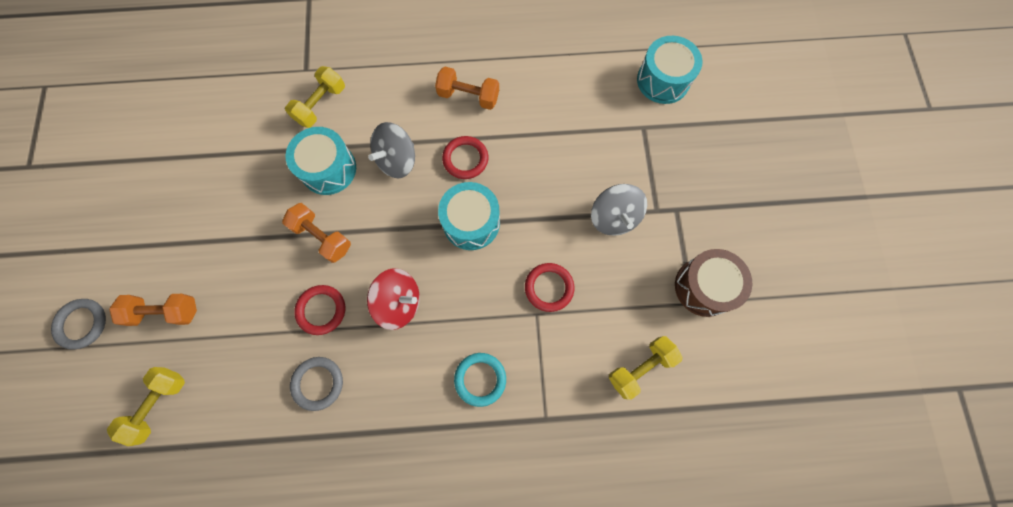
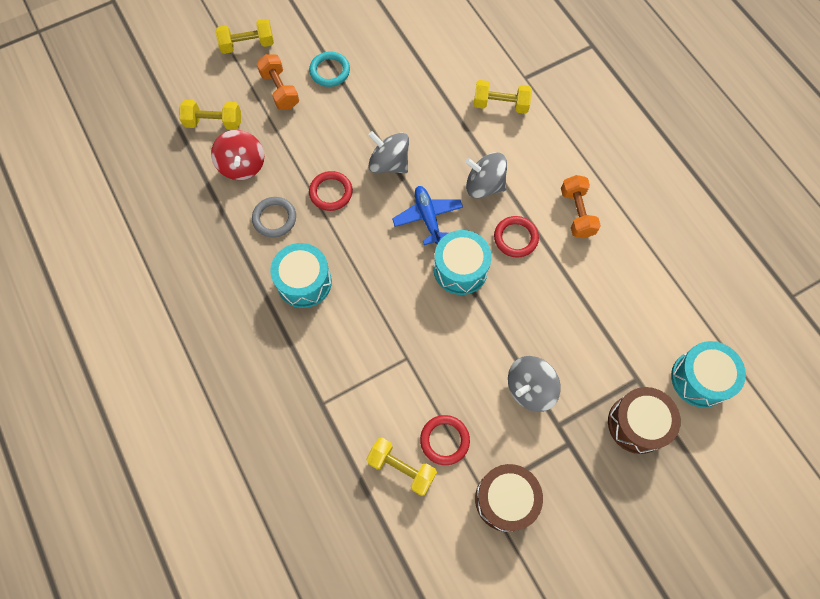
camera: 65 degrees right, 5 degrees down
grey ring [51,299,106,350] -> yellow dumbbell [216,19,274,54]
orange dumbbell [282,203,351,263] -> grey spinning top [368,131,409,173]
turquoise drum [286,127,356,195] -> turquoise drum moved to [270,243,332,308]
red spinning top [367,268,420,330] -> red spinning top moved to [211,130,264,180]
turquoise ring [454,353,506,407] -> turquoise ring moved to [309,52,350,87]
red ring [525,263,574,312] -> red ring moved to [420,415,470,465]
none -> blue plane [392,186,463,245]
none -> brown drum [608,387,681,454]

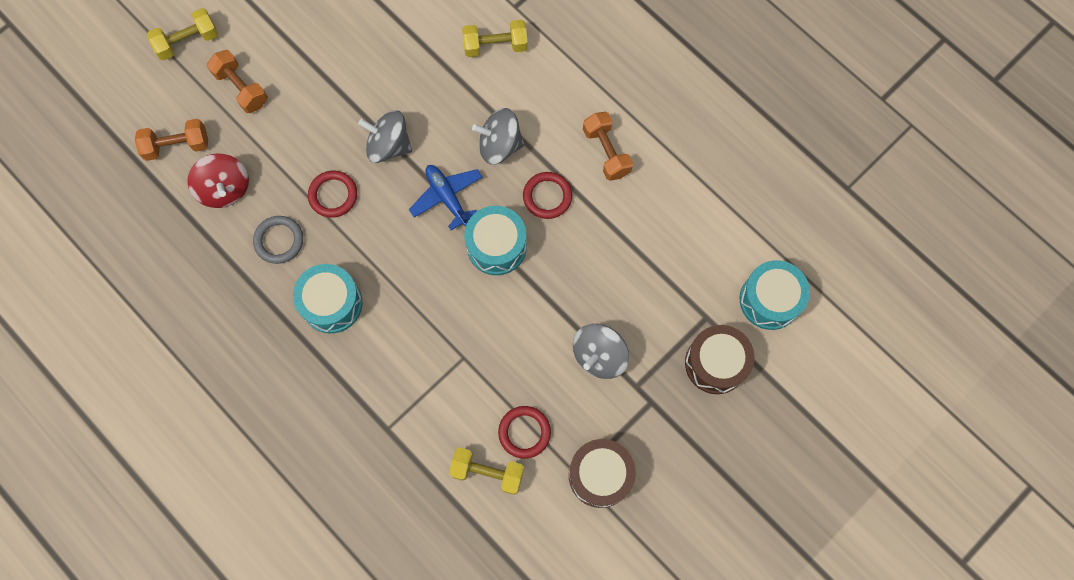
camera: 15 degrees left, 5 degrees up
yellow dumbbell [179,100,241,130] -> orange dumbbell [135,119,208,161]
turquoise ring [309,52,350,87] -> none

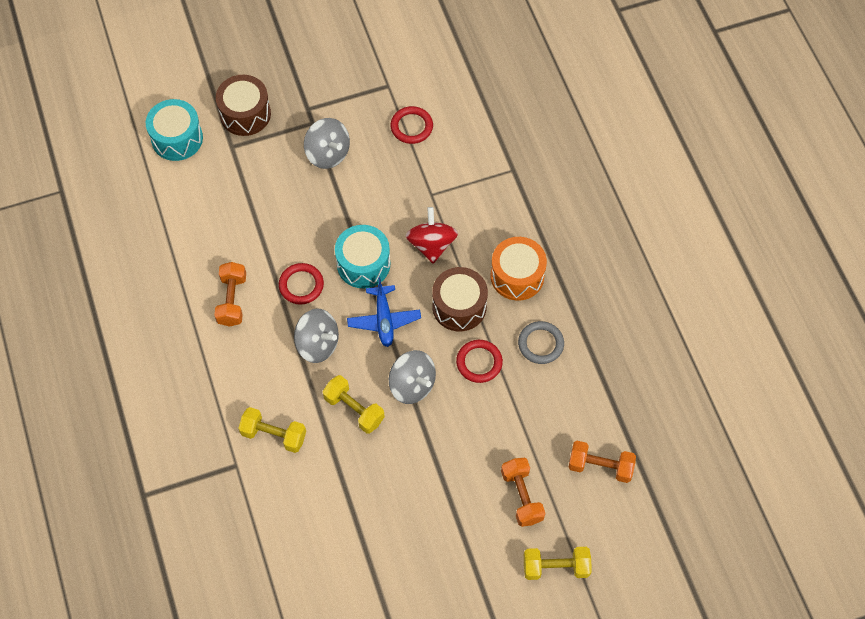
camera: 155 degrees left, 10 degrees down
red spinning top [187,154,249,208] -> red spinning top moved to [406,207,458,264]
turquoise drum [293,264,362,334] -> orange drum [491,237,547,301]
yellow dumbbell [449,447,524,495] -> yellow dumbbell moved to [323,375,385,434]
brown drum [569,439,636,508] -> brown drum moved to [432,267,488,331]
grey spinning top [573,324,629,379] -> grey spinning top turned 75 degrees clockwise [304,118,350,169]

